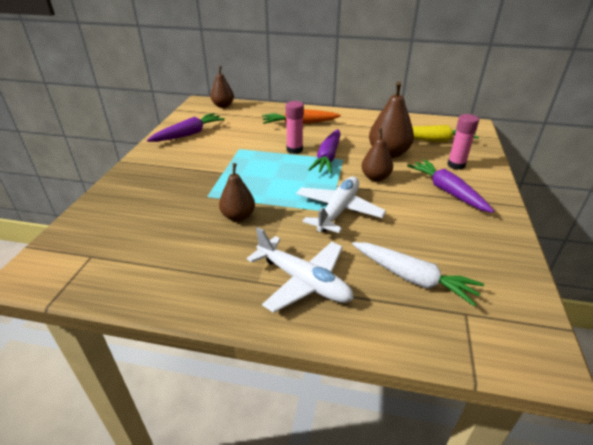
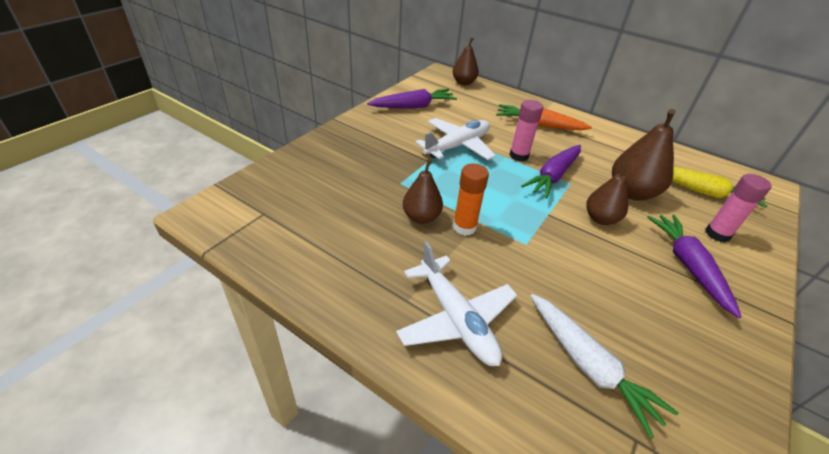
camera: 20 degrees right, 5 degrees up
white plane [296,177,386,233] -> white plane moved to [415,118,496,160]
none -> orange glue stick [453,164,489,236]

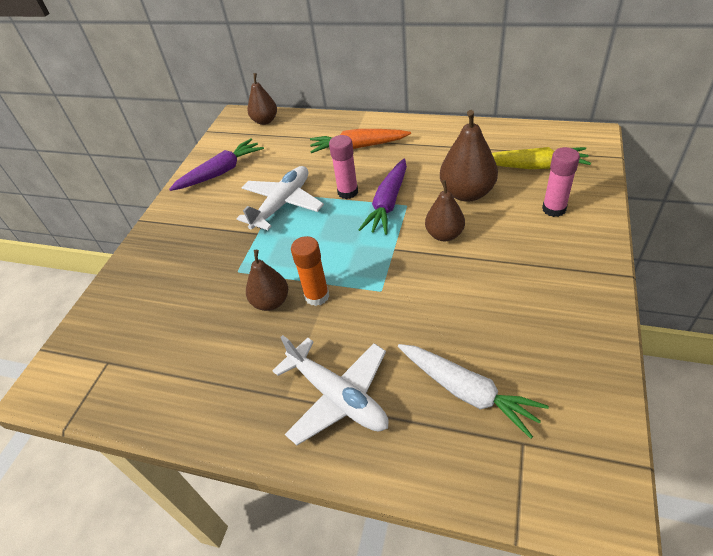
camera: 10 degrees left, 5 degrees up
purple carrot [647,215,742,318] -> none

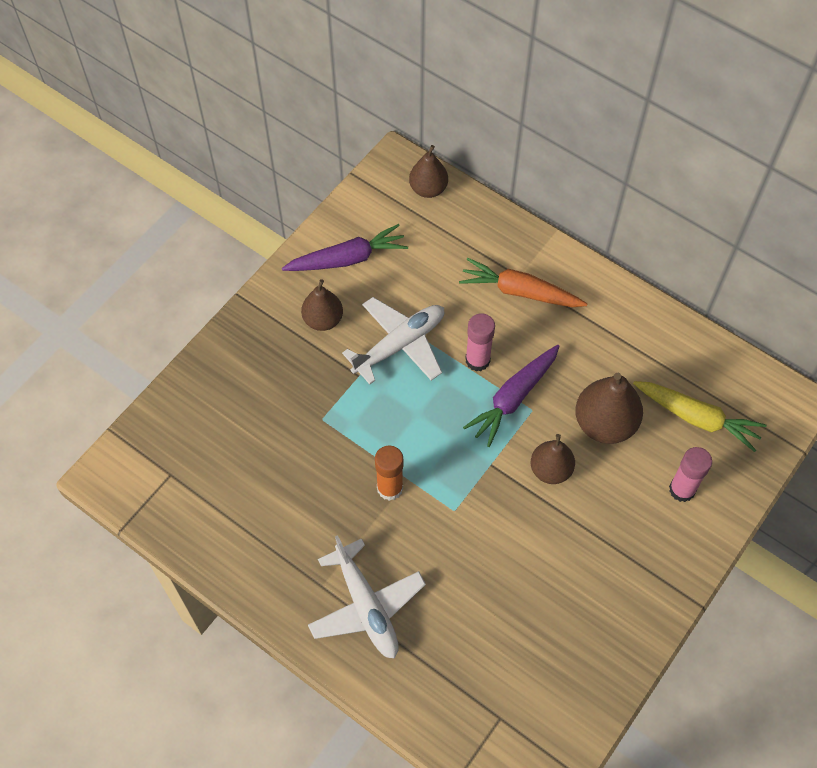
camera: 15 degrees right, 15 degrees up
brown pear [246,250,288,311] -> brown pear moved to [301,279,343,331]
white carrot [398,344,549,439] -> none

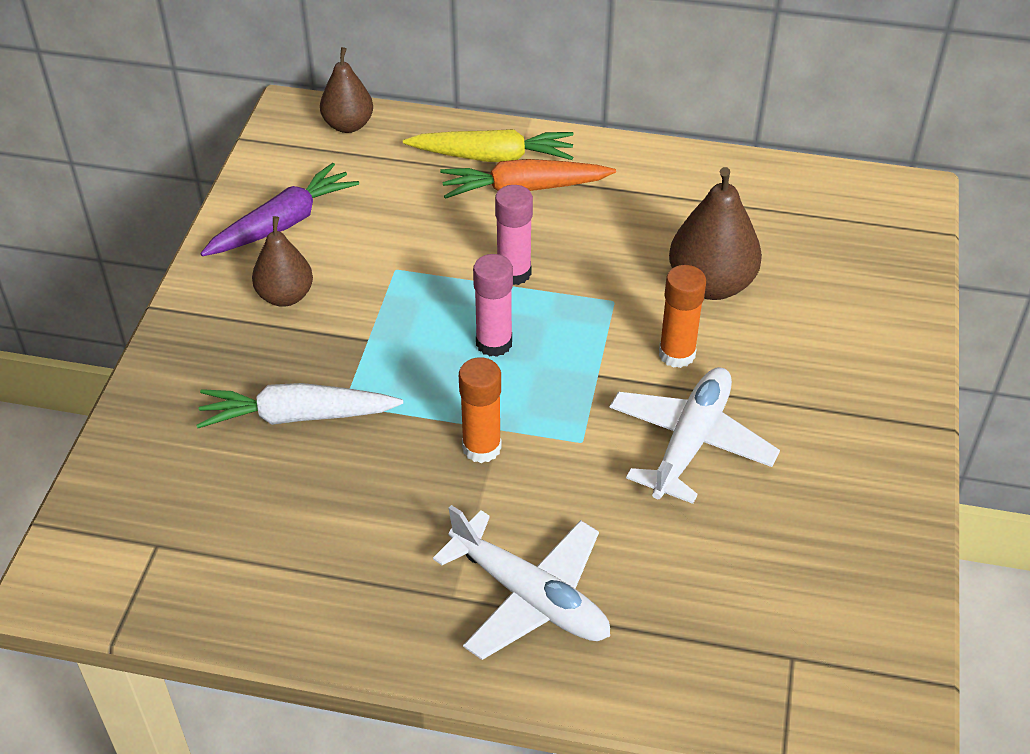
camera: 25 degrees left, 15 degrees down
white plane [342,297,444,384] -> white plane moved to [610,367,780,504]
purple carrot [463,345,560,447] -> none
brown pear [531,434,575,484] -> orange glue stick [659,265,706,368]
yellow carrot [633,381,767,452] -> yellow carrot moved to [403,129,573,162]
pink glue stick [669,447,712,502] -> pink glue stick moved to [473,254,513,357]
none -> white carrot [196,383,403,428]

